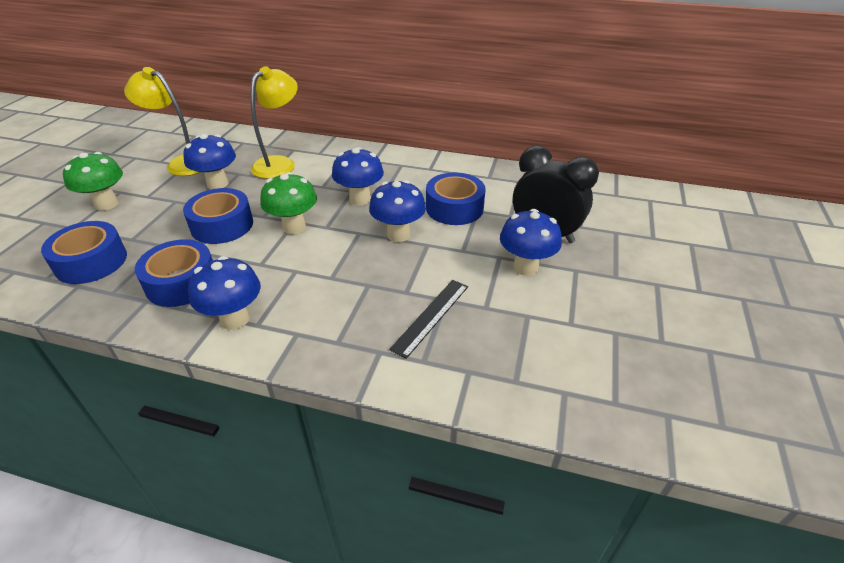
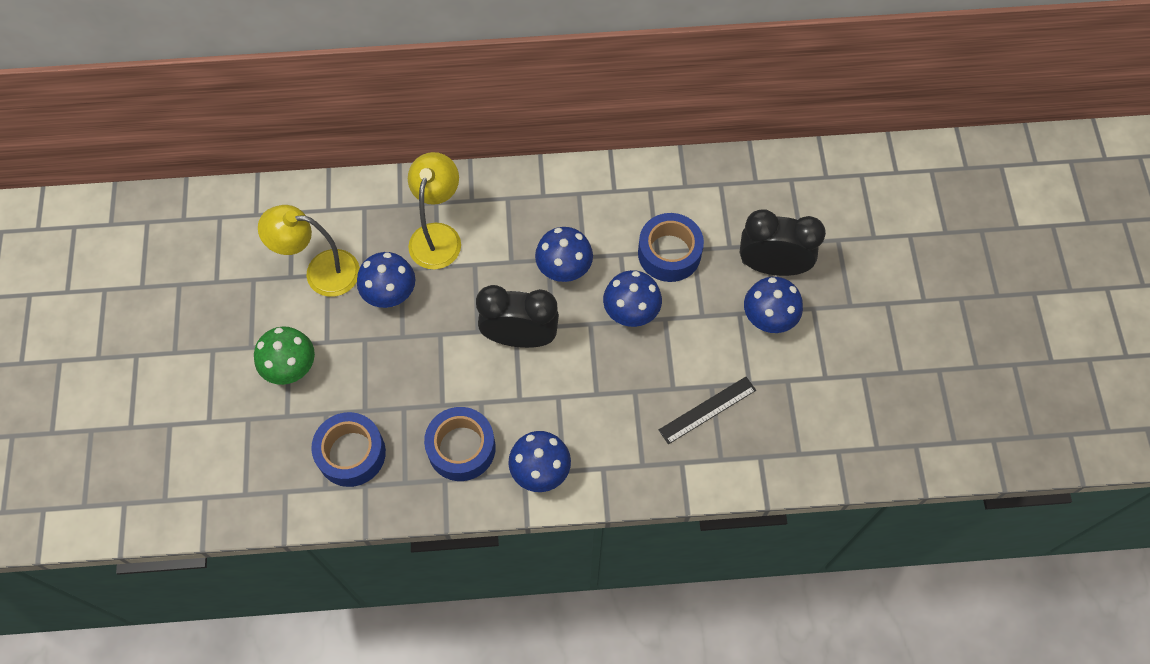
camera: 20 degrees left, 25 degrees up
blue tape [183,188,253,244] -> none
green mushroom [260,172,317,234] -> black clock [476,285,559,348]
black ruler [389,280,468,359] -> black ruler turned 45 degrees clockwise [659,377,756,444]

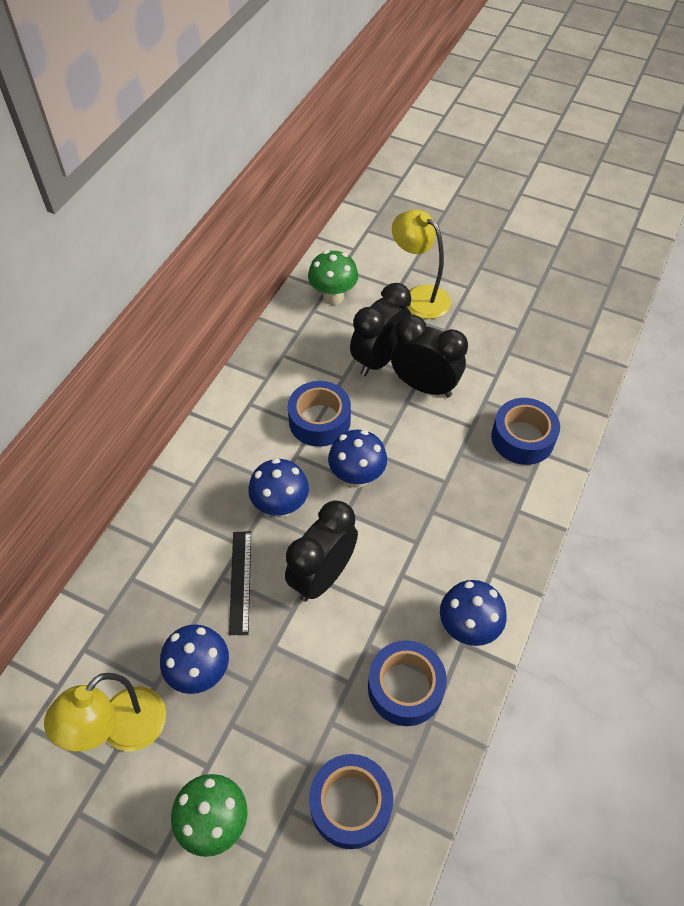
camera: 60 degrees left, 10 degrees down
yellow lamp [408,152,461,270] -> yellow lamp moved to [392,210,451,319]
black ruler [659,377,756,444] -> black ruler moved to [229,531,251,635]
blue mushroom [744,277,803,333] -> black clock [391,315,468,397]
none -> green mushroom [308,250,358,305]
none -> blue tape [491,398,560,465]

